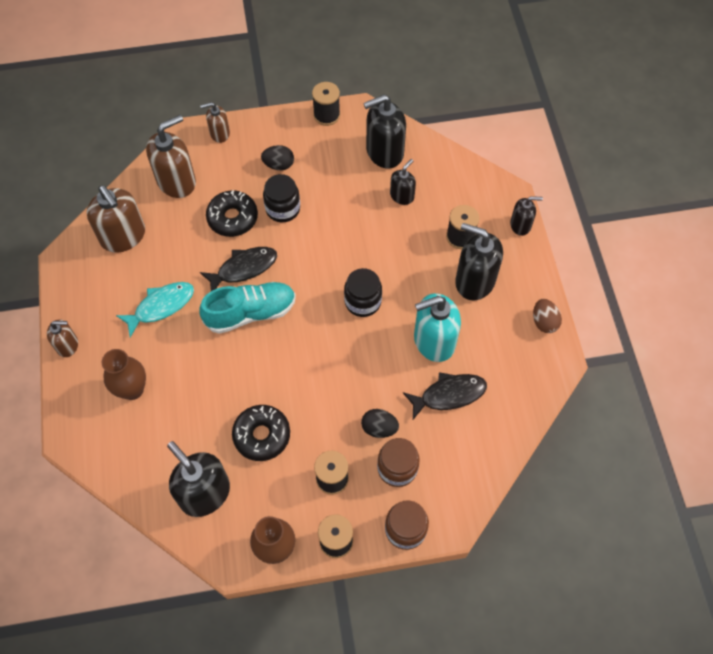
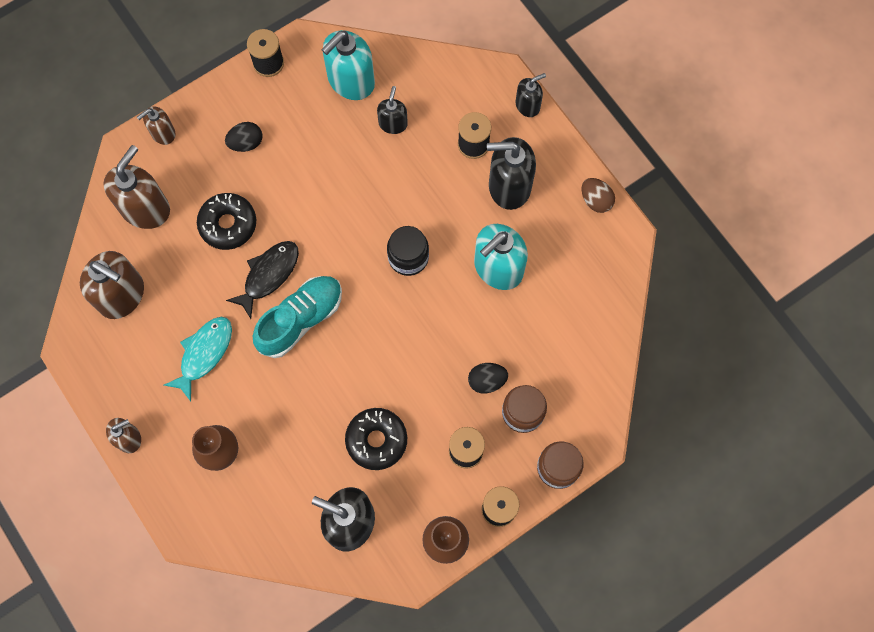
camera: 25 degrees left, 10 degrees up
black jar [263,174,300,222] -> none
black soap dispenser [363,95,406,169] -> turquoise soap dispenser [322,30,375,100]
black fish [403,372,487,420] -> none

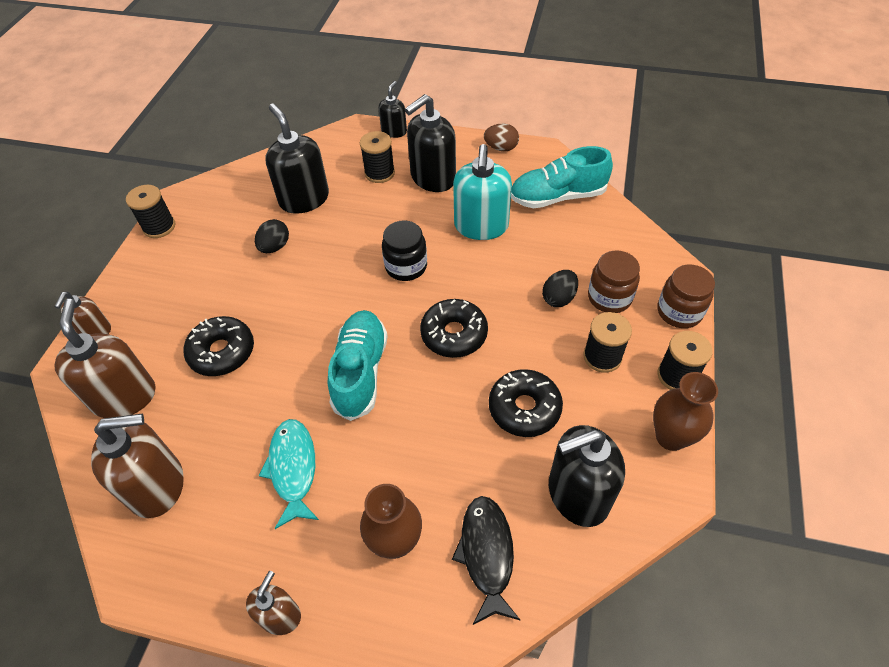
camera: 40 degrees left, 20 degrees down
black egg [225,122,263,152] -> black egg moved to [255,219,289,253]
black fish [226,241,299,319] -> black fish moved to [452,496,520,625]
turquoise soap dispenser [322,30,375,100] -> none
black soap dispenser [377,86,408,134] -> black soap dispenser [265,104,329,214], size x1.80
none -> black donut [420,299,488,358]
none -> turquoise shoe [511,146,613,208]

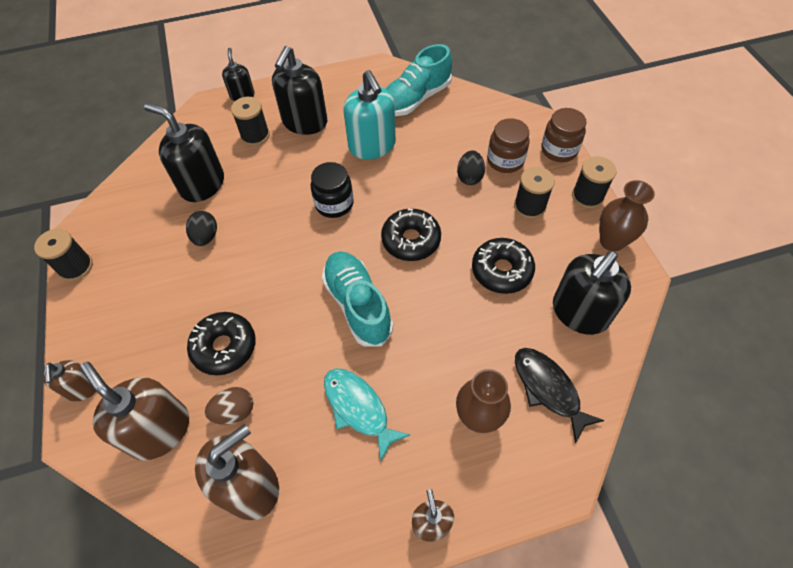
camera: 30 degrees left, 5 degrees up
brown egg [484,124,519,151] -> brown egg moved to [205,387,253,425]

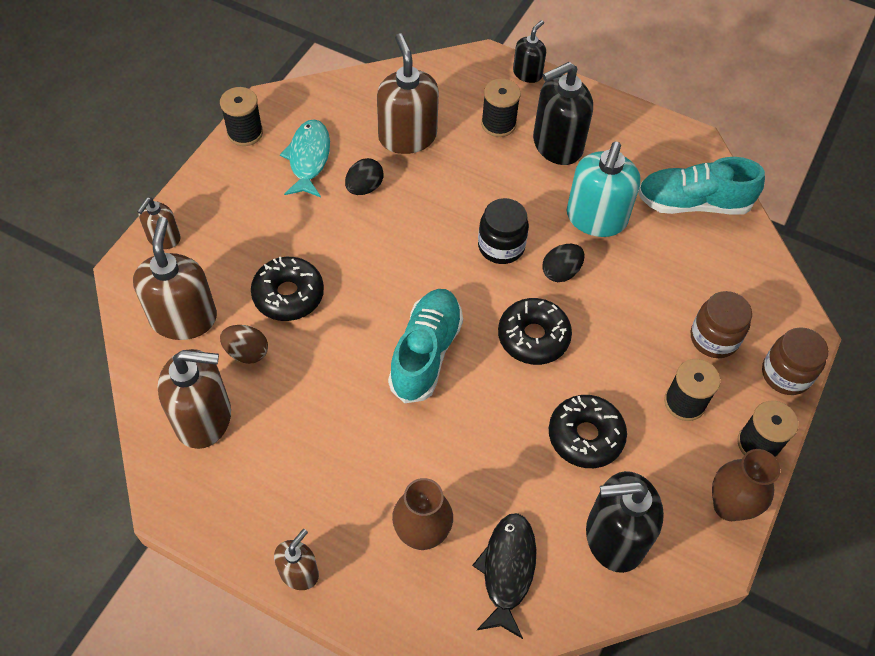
camera: 40 degrees right, 0 degrees up
black soap dispenser [144,103,224,202] -> brown soap dispenser [377,33,439,154]
turquoise fish [324,369,410,461] -> turquoise fish moved to [280,119,330,197]
black egg [457,151,485,185] -> black egg moved to [542,244,585,282]

